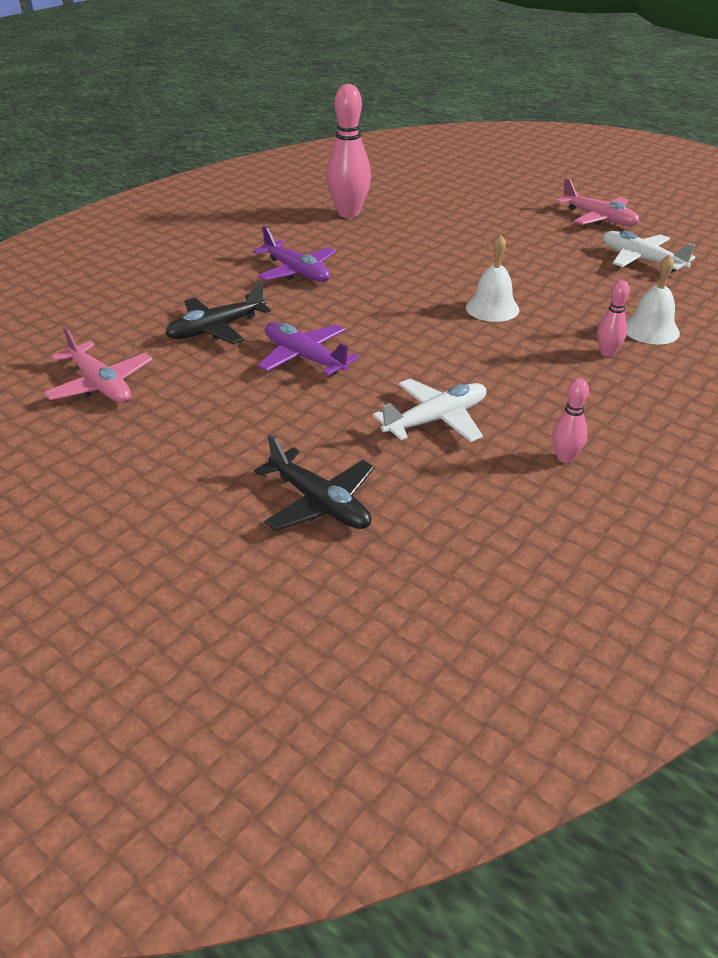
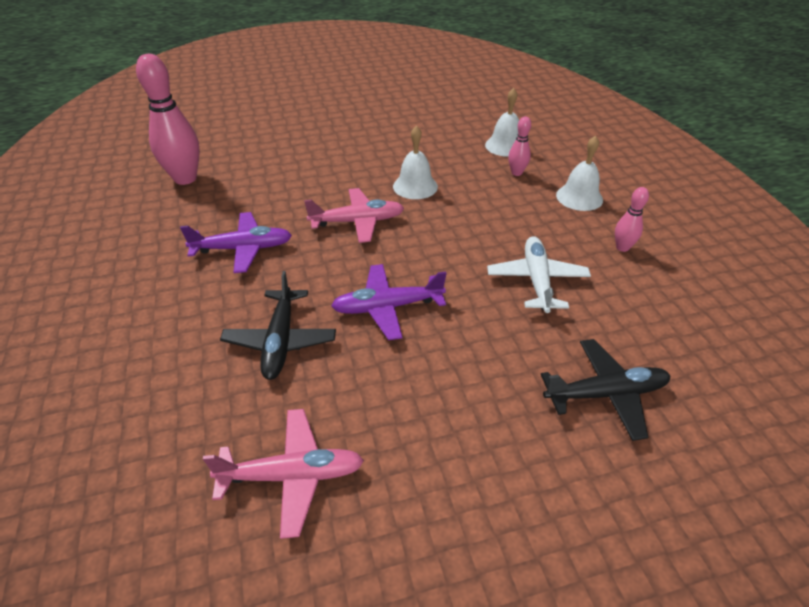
camera: 55 degrees left, 5 degrees up
pink plane [556,178,639,226] -> pink plane moved to [304,188,404,243]
white plane [603,231,695,272] -> none
none -> white bell [556,136,603,211]

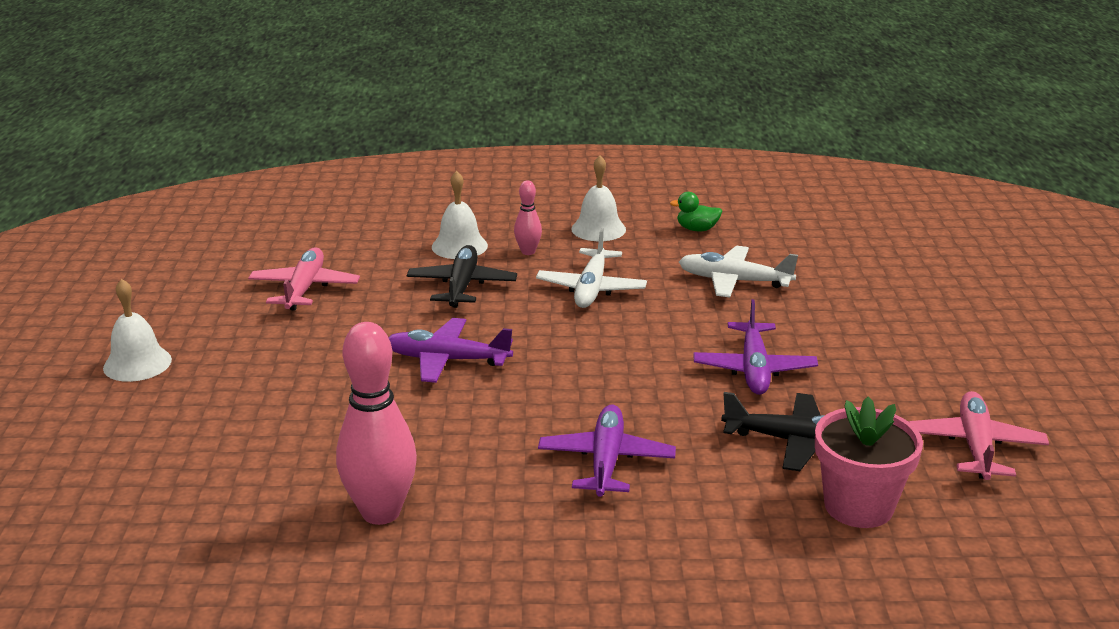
camera: 75 degrees left, 15 degrees down
pink plane [304,188,404,243] -> pink plane moved to [248,247,360,310]
white bell [393,125,438,199] -> white bell moved to [103,279,172,382]
black plane [541,339,671,441] -> black plane moved to [407,245,517,308]
pink bowling pin [615,187,649,252] -> green duck [670,192,722,231]
none -> purple plane [388,318,513,383]
none -> white plane [536,228,647,308]
none -> pink flower pot [815,397,923,528]

